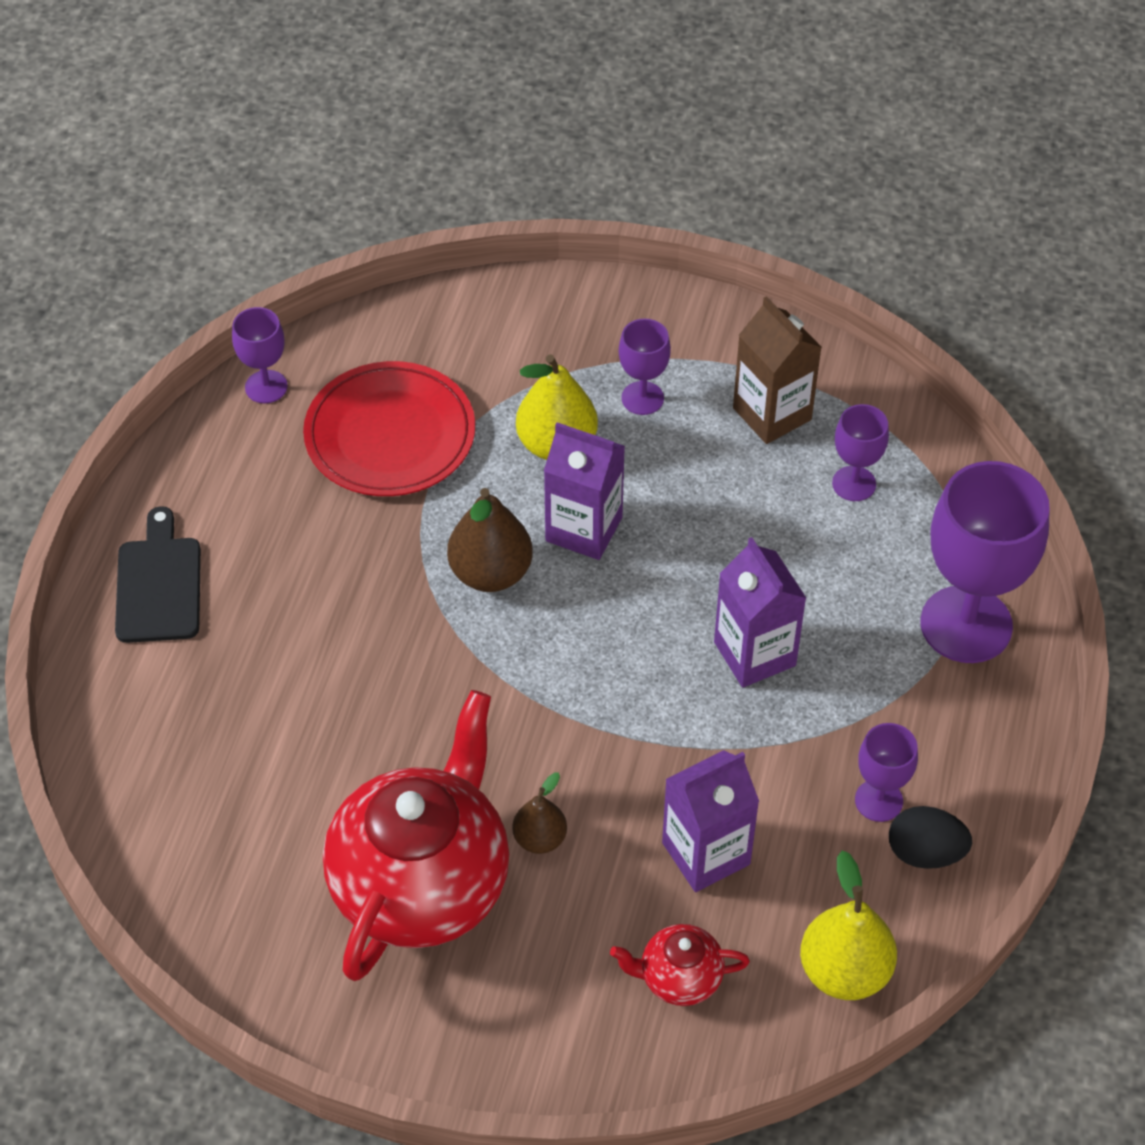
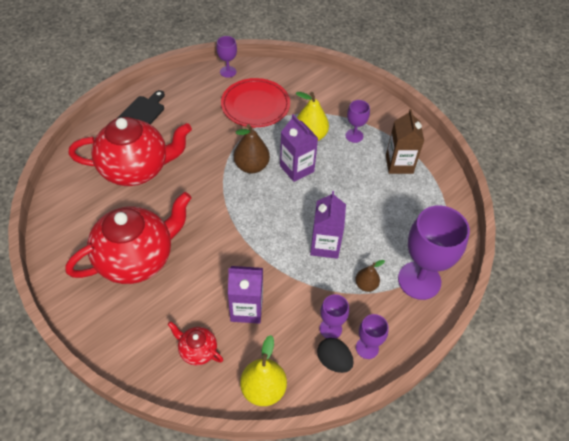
camera: 30 degrees right, 0 degrees up
brown pear [512,773,567,854] -> brown pear moved to [355,260,385,292]
purple goblet [832,404,889,501] -> purple goblet moved to [356,314,389,359]
none -> red teapot [69,117,192,186]

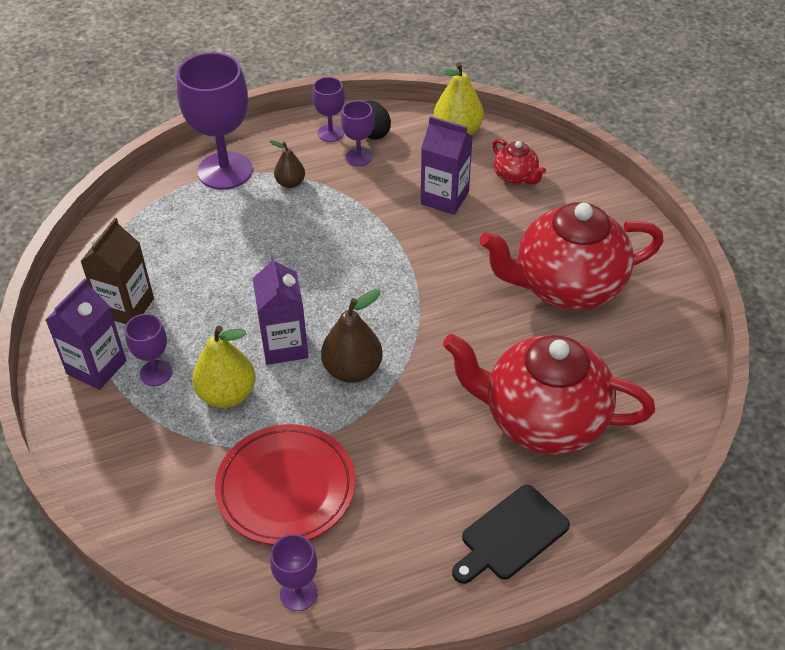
camera: 155 degrees left, 5 degrees down
purple carton [310,191,346,259] -> purple carton moved to [46,278,126,390]

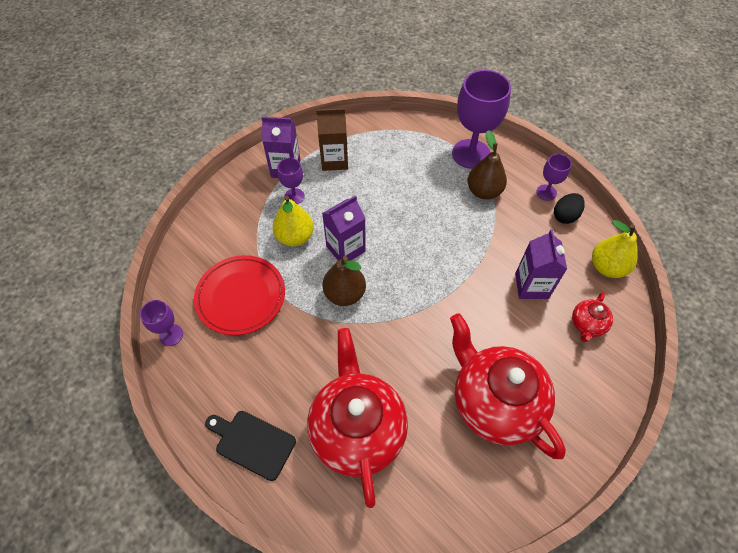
camera: 65 degrees right, 10 degrees up
brown pear [270,140,305,188] -> brown pear [467,130,507,199], size x1.68
purple goblet [341,100,374,166] -> none

